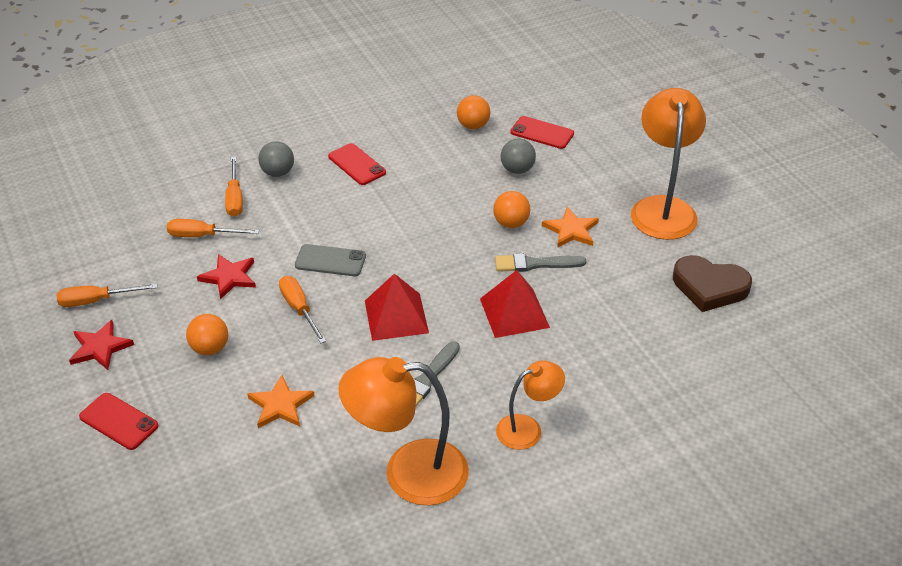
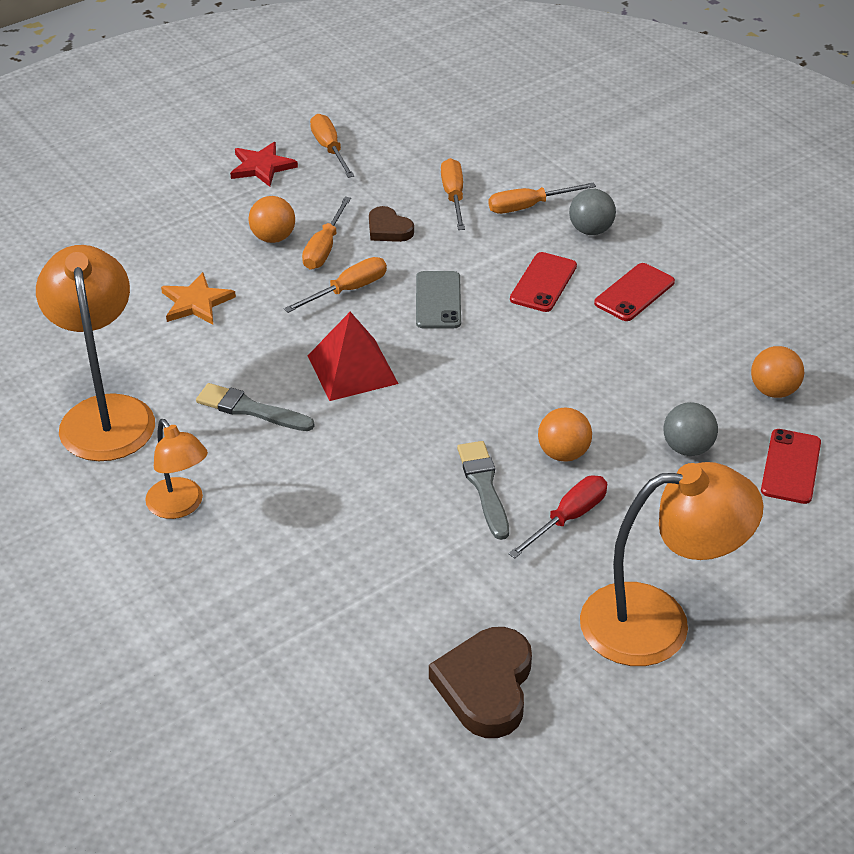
camera: 80 degrees right, 0 degrees up
red phone [79,393,159,450] -> red phone moved to [510,252,577,312]
red star [197,254,256,300] -> brown heart [369,206,414,242]
red pyramid [480,270,550,338] -> none
orange star [542,207,599,248] -> red screwdriver [508,475,607,558]
none -> orange screwdriver [302,197,351,269]

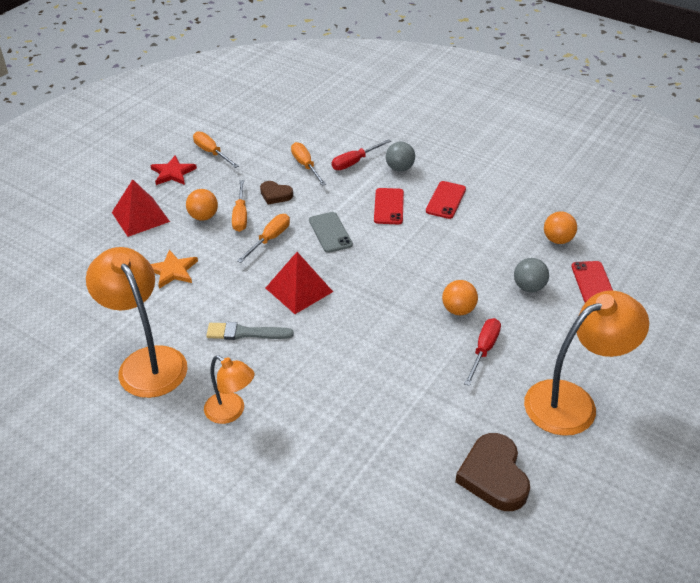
camera: 20 degrees left, 0 degrees up
grey brush [457,441,509,540] -> none
orange screwdriver [488,182,596,214] -> red screwdriver [332,139,391,170]
none -> red pyramid [112,179,170,237]

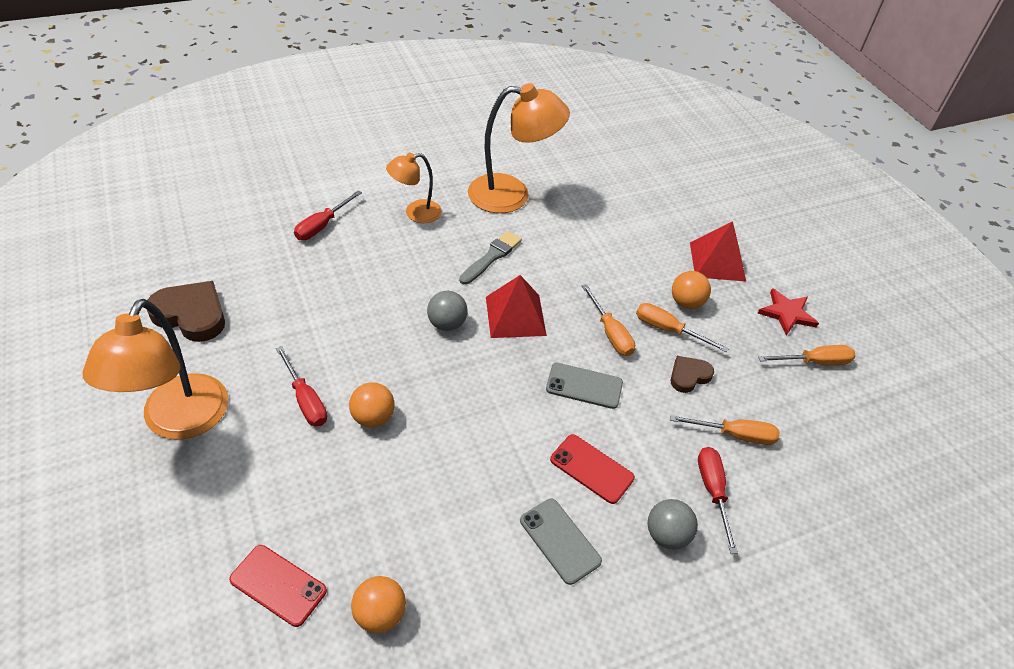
camera: 120 degrees right, 5 degrees up
orange star [151,250,198,289] -> none
red phone [426,181,466,219] -> grey phone [520,499,602,585]
grey ball [514,258,549,292] -> grey ball moved to [427,291,467,331]
none -> red screwdriver [294,191,362,240]

